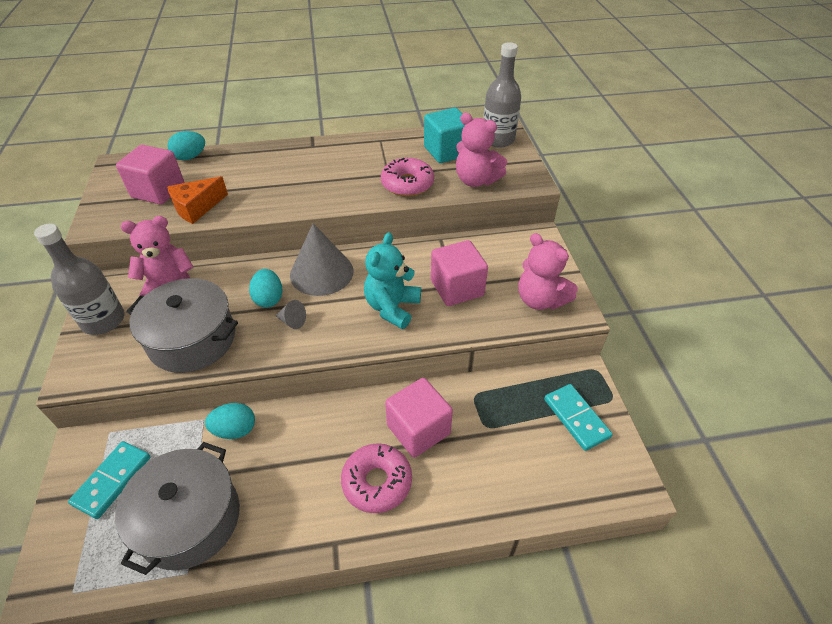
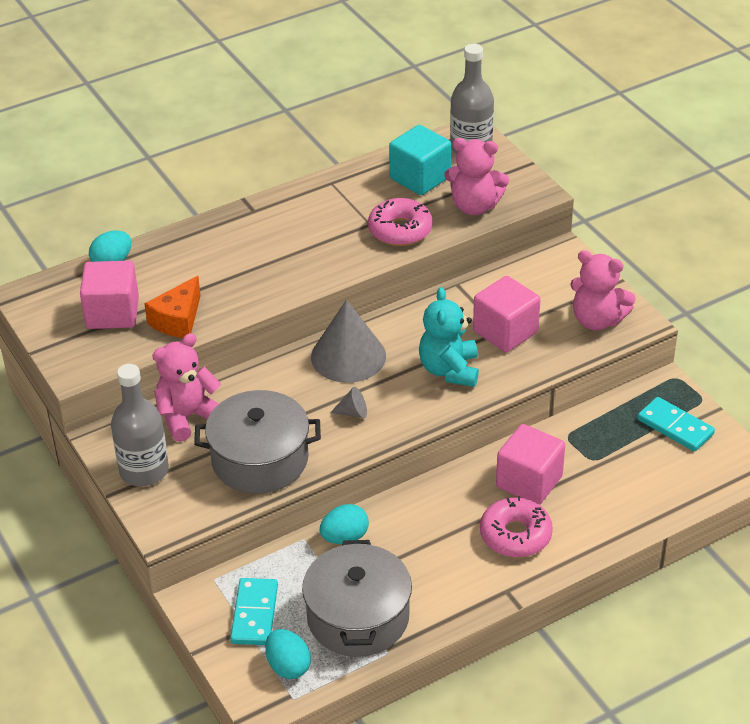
camera: 20 degrees left, 5 degrees down
turquoise egg [249,269,283,308] -> turquoise egg moved to [265,629,311,679]

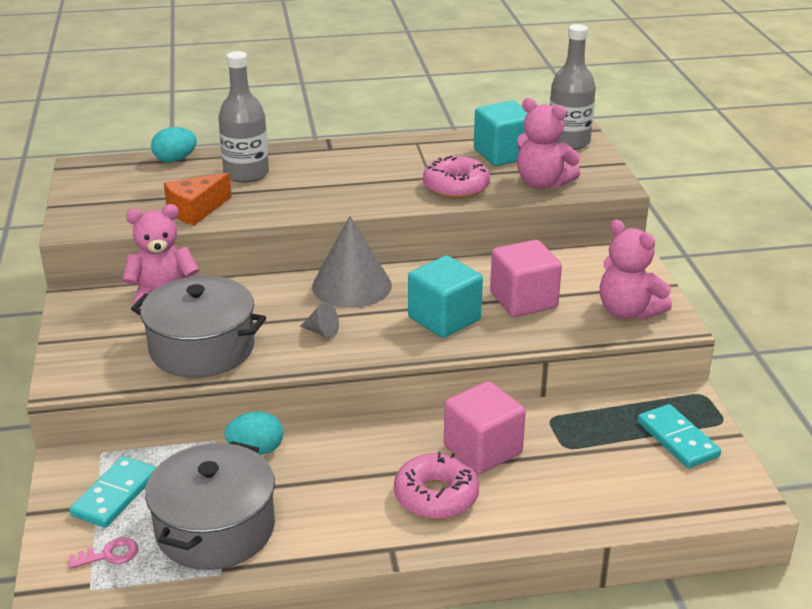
camera: 20 degrees right, 10 degrees down
pink cube [80,261,139,329] -> none
grey bottle [111,364,169,486] -> grey bottle moved to [218,51,269,183]
turquoise egg [265,629,311,679] -> pink key [68,538,138,569]
turquoise teddy bear [419,287,479,387] -> turquoise cube [408,255,483,338]

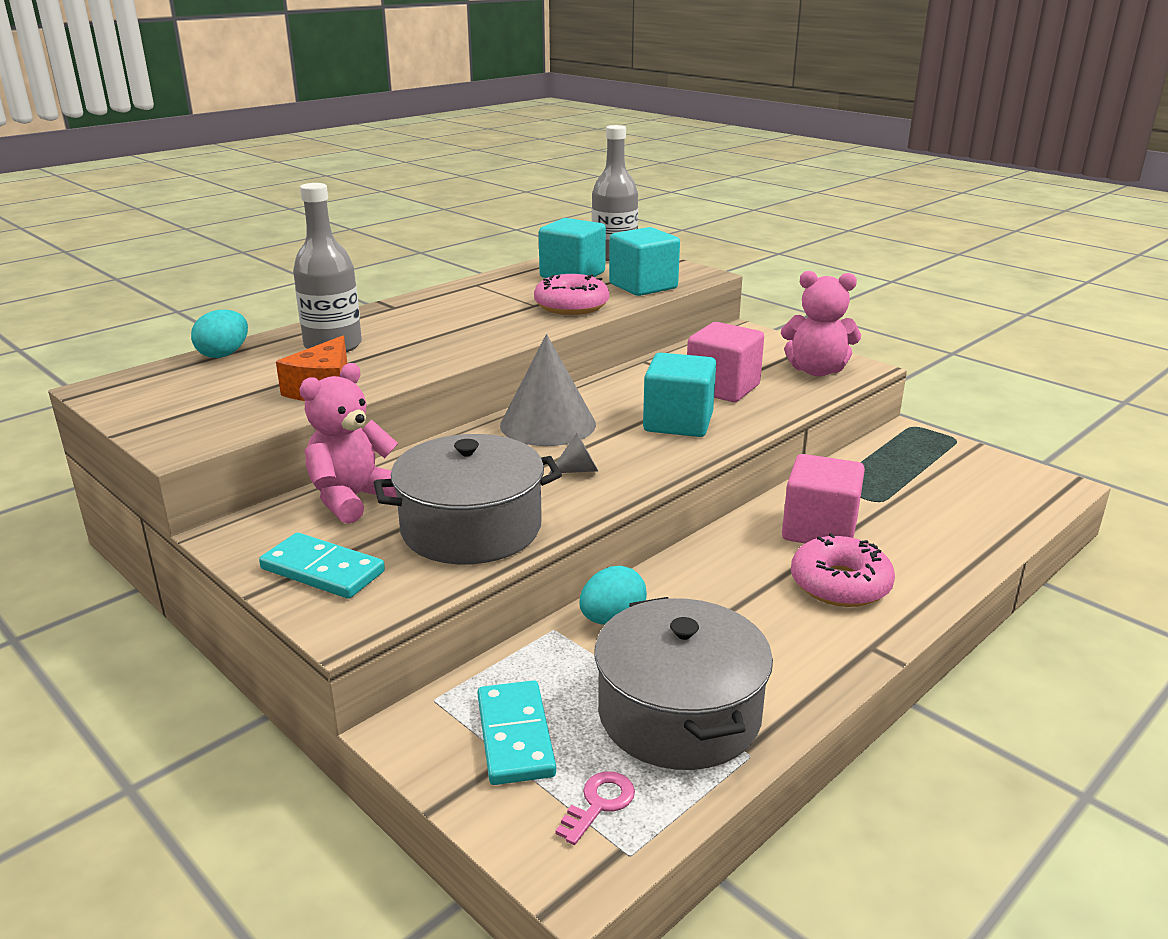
camera: 35 degrees left, 5 degrees down
pink teddy bear [517,98,581,189] -> turquoise cube [609,227,680,296]
turquoise domino [638,404,721,468] -> turquoise domino moved to [259,533,385,599]

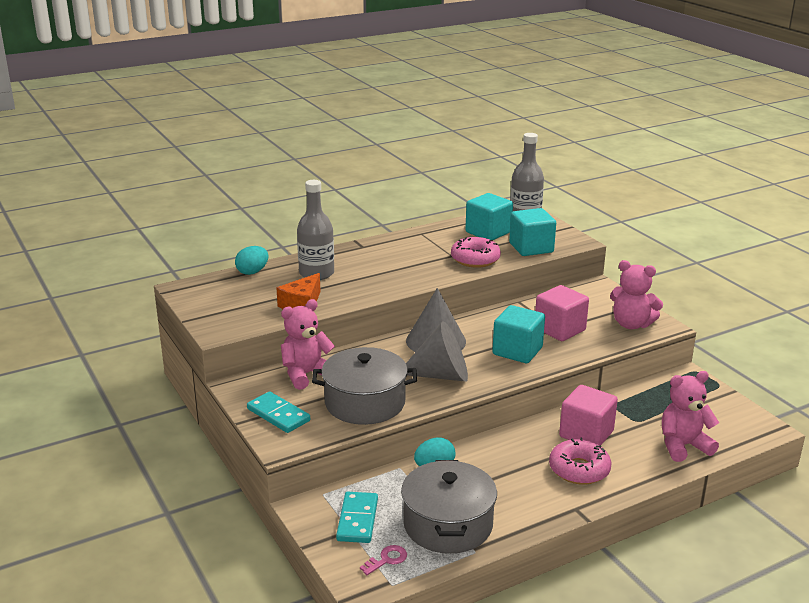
camera: 15 degrees right, 0 degrees up
grey cone [549,433,598,474] -> grey cone [406,321,468,382], size x2.37
none -> pink teddy bear [662,371,719,462]

